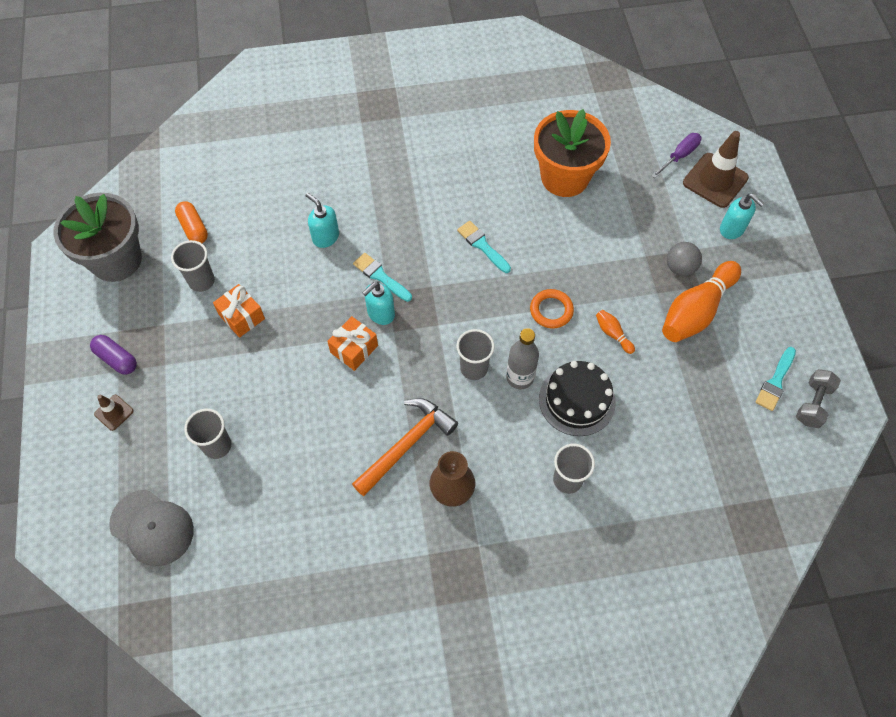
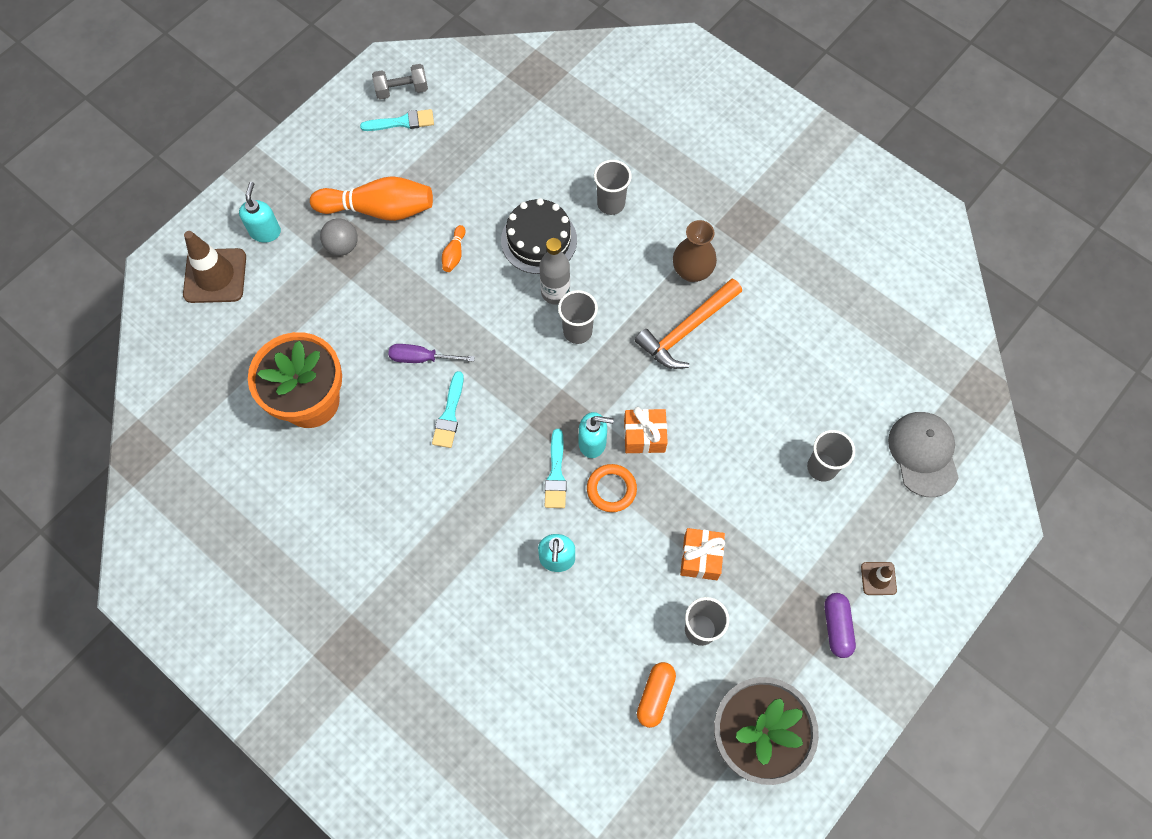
camera: 130 degrees left, 5 degrees up
orange hammer [352,398,458,496] -> orange hammer turned 45 degrees counterclockwise [635,279,742,369]
orange ring [530,289,574,329] -> orange ring moved to [587,464,637,512]
purple screwdriver [651,133,701,178] -> purple screwdriver moved to [389,344,475,363]

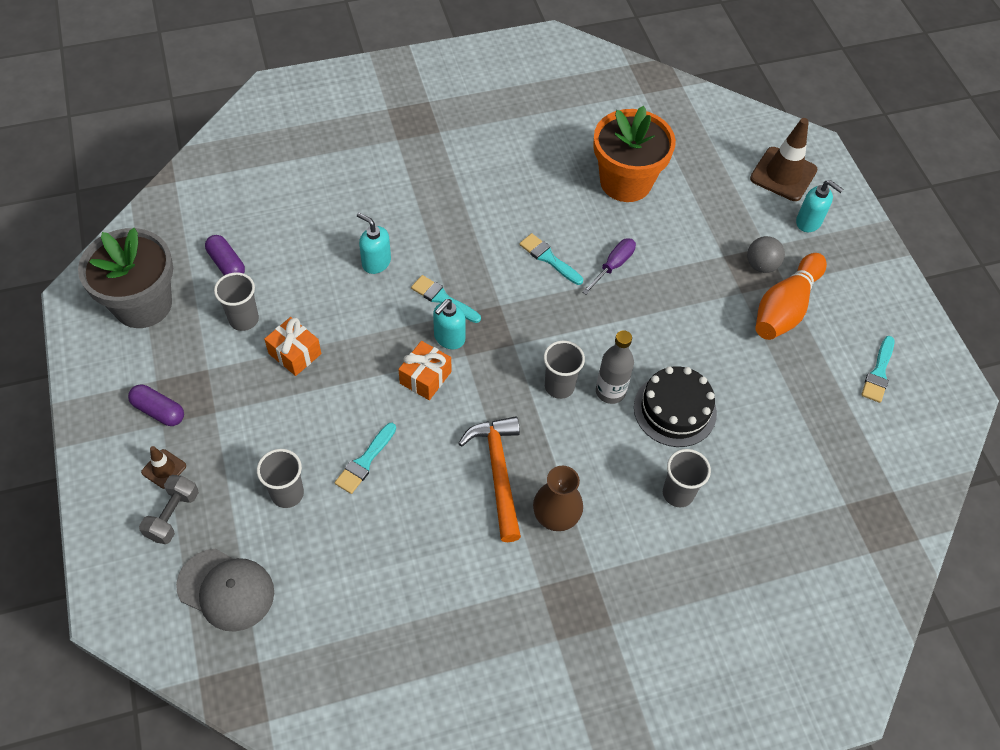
camera: 120 degrees right, 10 degrees down
grey dumbbell [372,64,428,100] -> grey dumbbell moved to [139,475,199,544]
orange bowling pin [442,225,466,272] -> none
orange ring [587,464,637,512] -> none
orange capsule [637,662,676,728] -> purple capsule [205,235,245,275]
none -> turquoise brush [335,423,396,494]

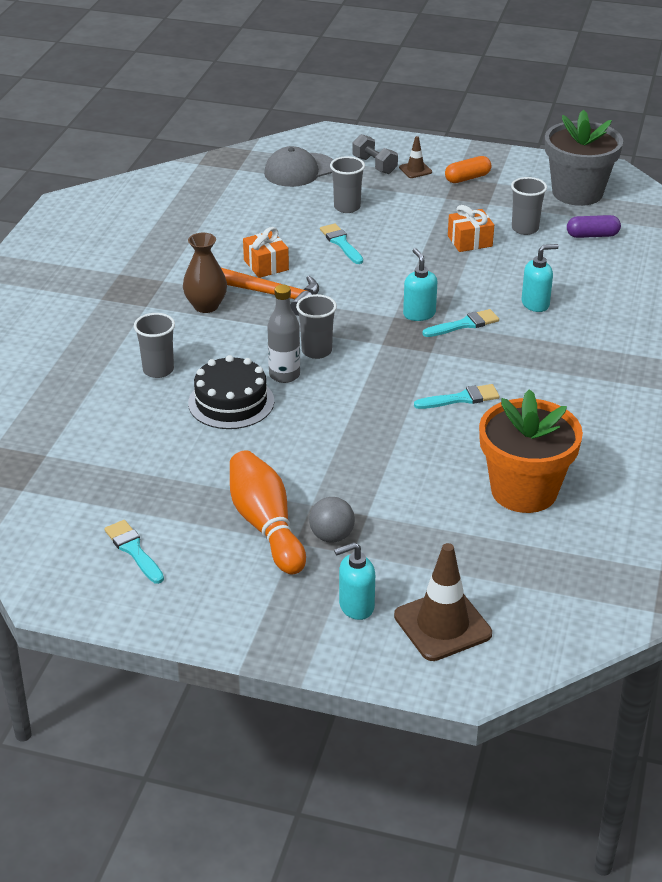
camera: 125 degrees right, 20 degrees down
purple capsule [128,385,184,426] -> orange capsule [445,156,491,183]
orange gift [398,341,451,400] -> orange gift moved to [243,227,289,278]
purple screwdriver [582,238,636,295] -> none

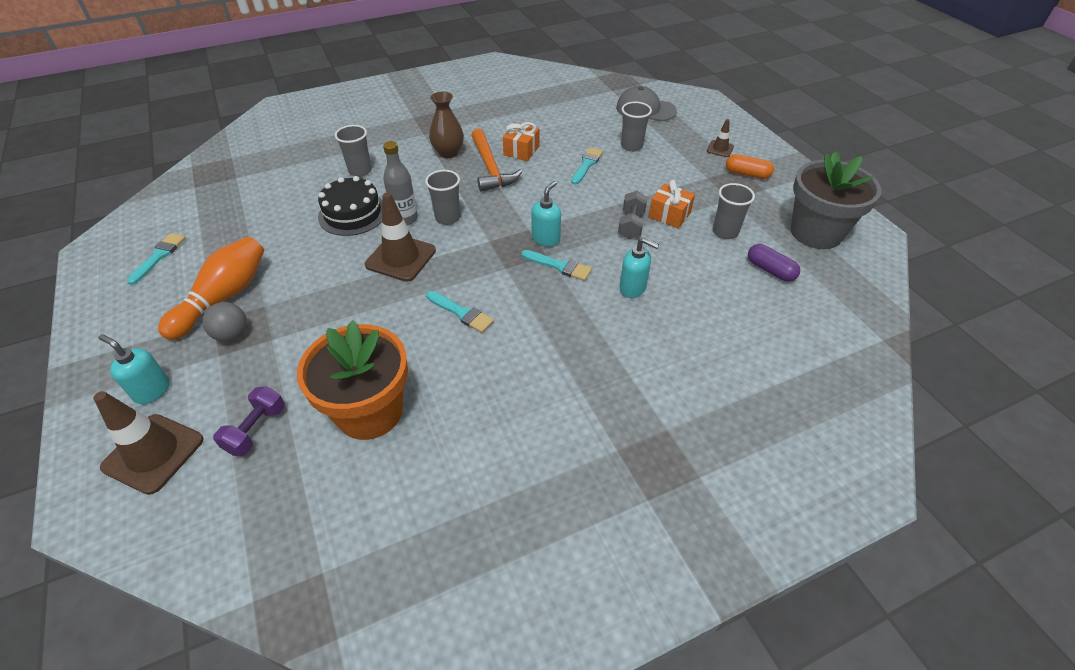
camera: 50 degrees right, 10 degrees up
grey dumbbell [352,134,398,174] -> grey dumbbell moved to [618,191,648,239]
none -> purple dumbbell [213,386,285,456]
none -> brown traffic cone [365,193,436,282]

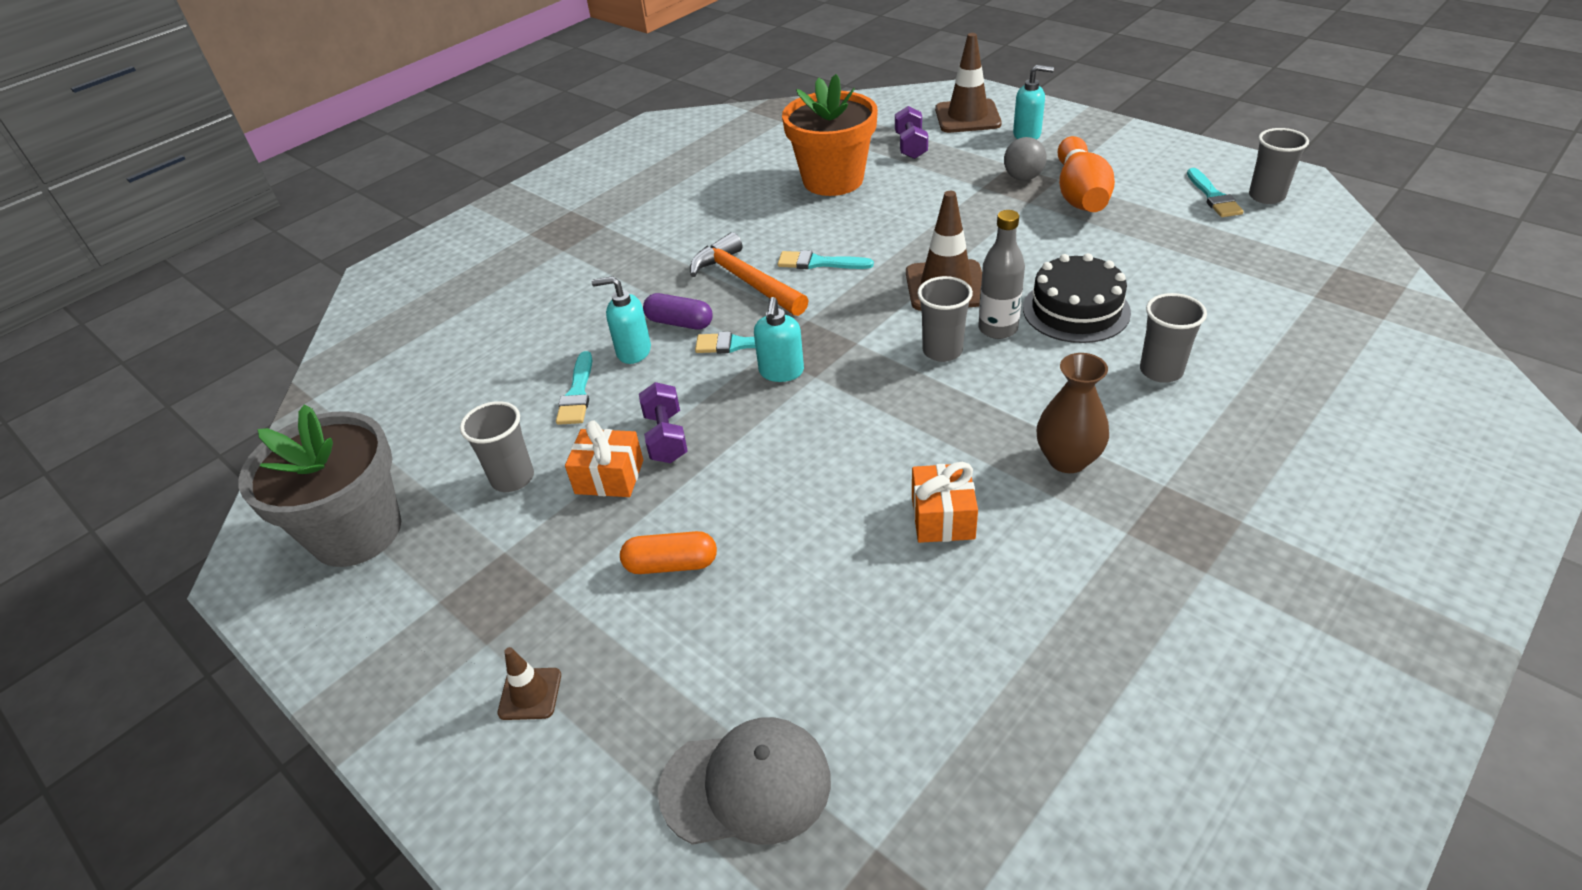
camera: 160 degrees right, 5 degrees down
orange hammer [471,129,522,192] -> orange hammer moved to [690,232,809,316]
turquoise brush [571,147,603,184] -> turquoise brush moved to [556,351,592,425]
grey dumbbell [618,191,648,239] -> purple dumbbell [639,382,688,463]
grey cup [621,102,652,152] -> grey cup moved to [1249,128,1309,204]
orange capsule [726,154,774,179] -> orange capsule moved to [620,531,717,574]
purple capsule [748,244,800,282] -> purple capsule moved to [643,293,713,330]

